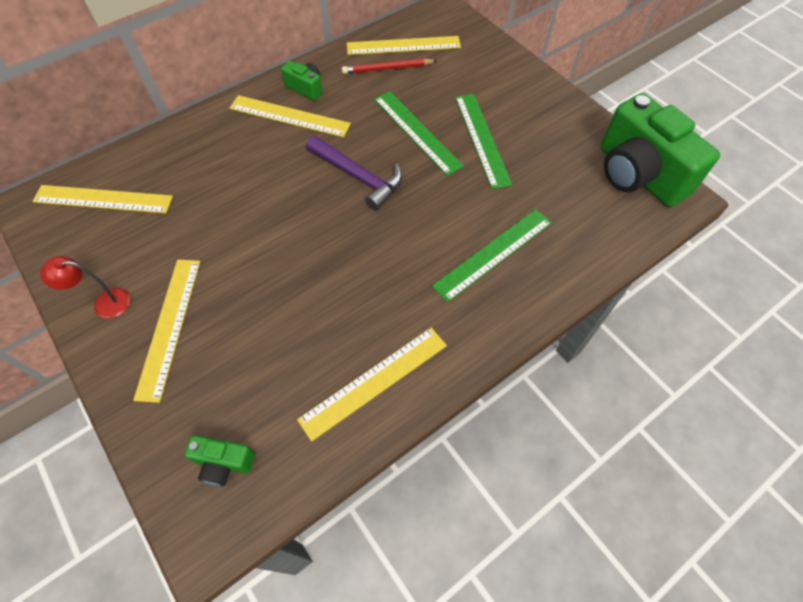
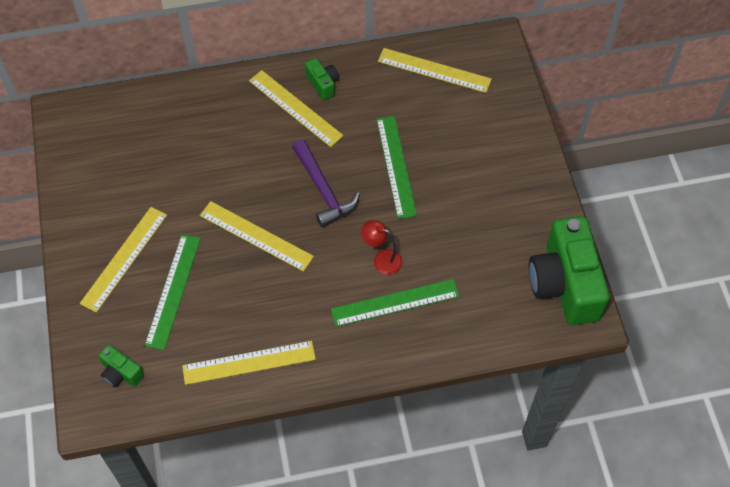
camera: 25 degrees right, 0 degrees up
yellow ruler [32,185,173,213] -> yellow ruler moved to [200,201,314,272]
red lamp [40,256,130,319] -> red lamp moved to [361,220,403,275]
red pencil [342,58,437,74] -> none
green ruler [455,94,512,189] -> green ruler moved to [144,234,201,350]

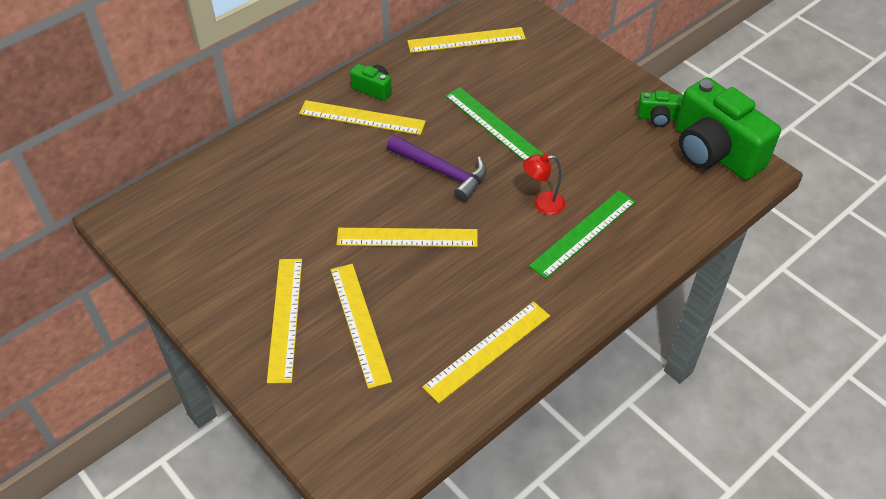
camera: 30 degrees left, 10 degrees down
green camera [99,345,144,387] -> green camera moved to [637,90,683,127]
green ruler [144,234,201,350] -> yellow ruler [330,264,392,389]

